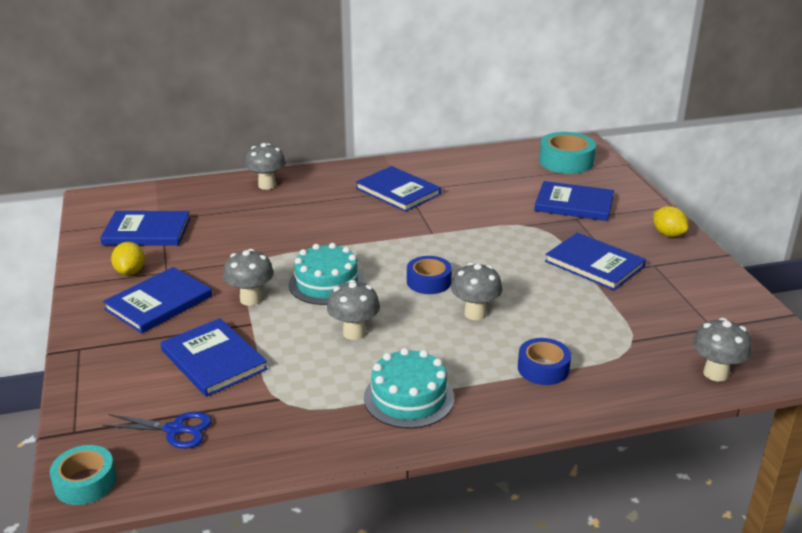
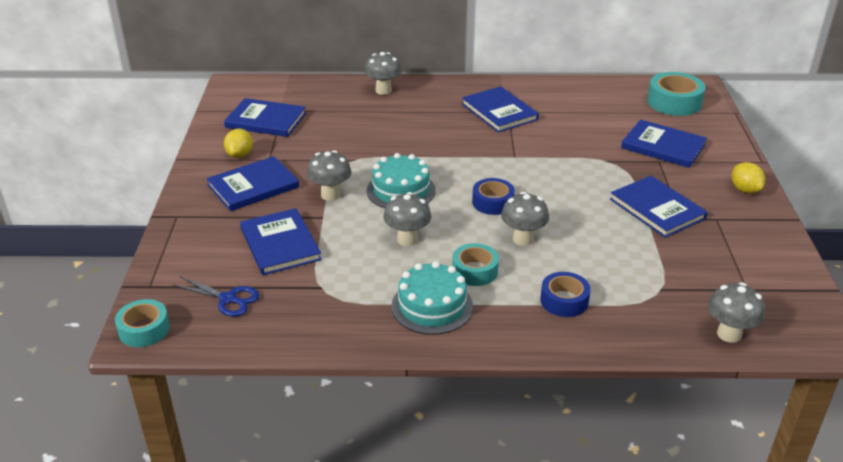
camera: 15 degrees right, 5 degrees up
none -> turquoise tape [452,243,499,286]

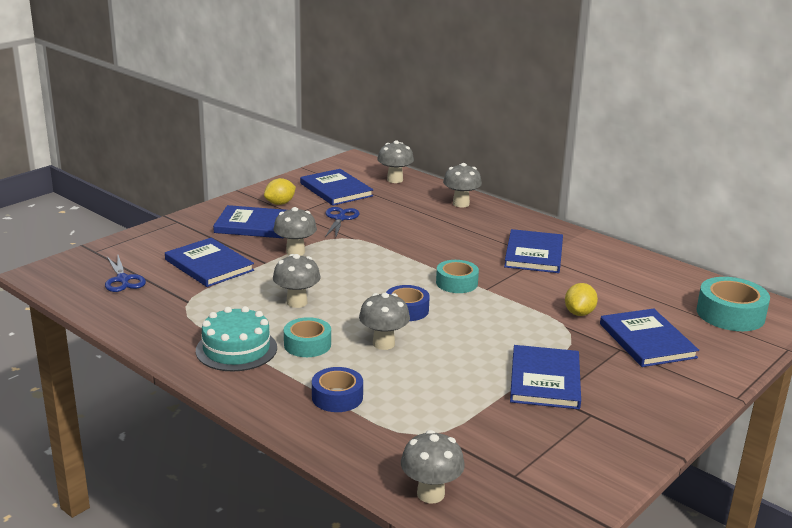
camera: 40 degrees right, 10 degrees down
turquoise tape [115,299,170,347] -> turquoise tape moved to [436,260,479,293]
blue book [240,208,322,275] -> blue book turned 60 degrees counterclockwise [165,238,254,287]
turquoise cake [367,153,436,208] -> none
yellow lemon [732,162,765,194] -> yellow lemon moved to [565,283,598,316]
none -> blue scissors [325,207,359,239]
none -> grey mushroom [377,141,414,183]

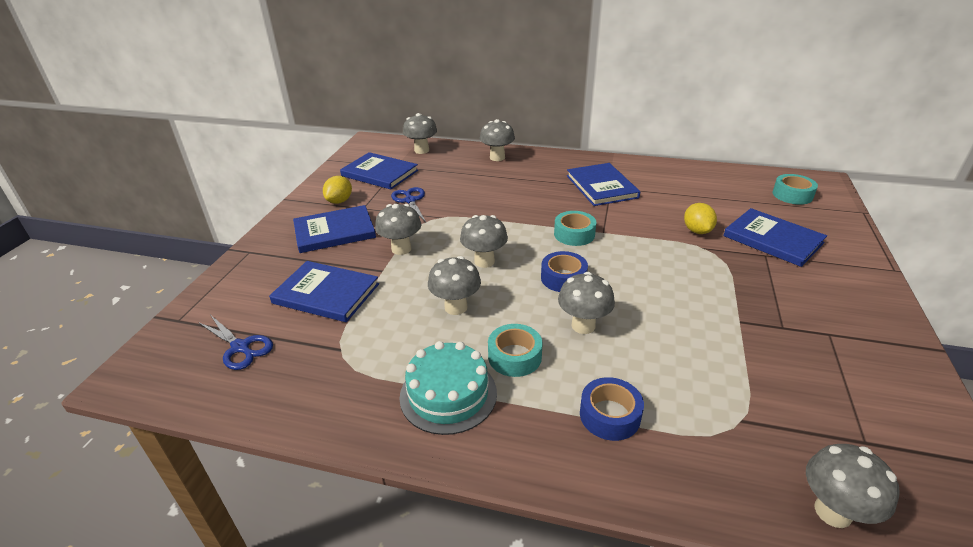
camera: 25 degrees left, 10 degrees up
blue book [510,345,581,409] -> none
turquoise tape [697,277,770,331] -> turquoise tape [772,174,818,205], size x0.66
none -> grey mushroom [460,215,508,268]

